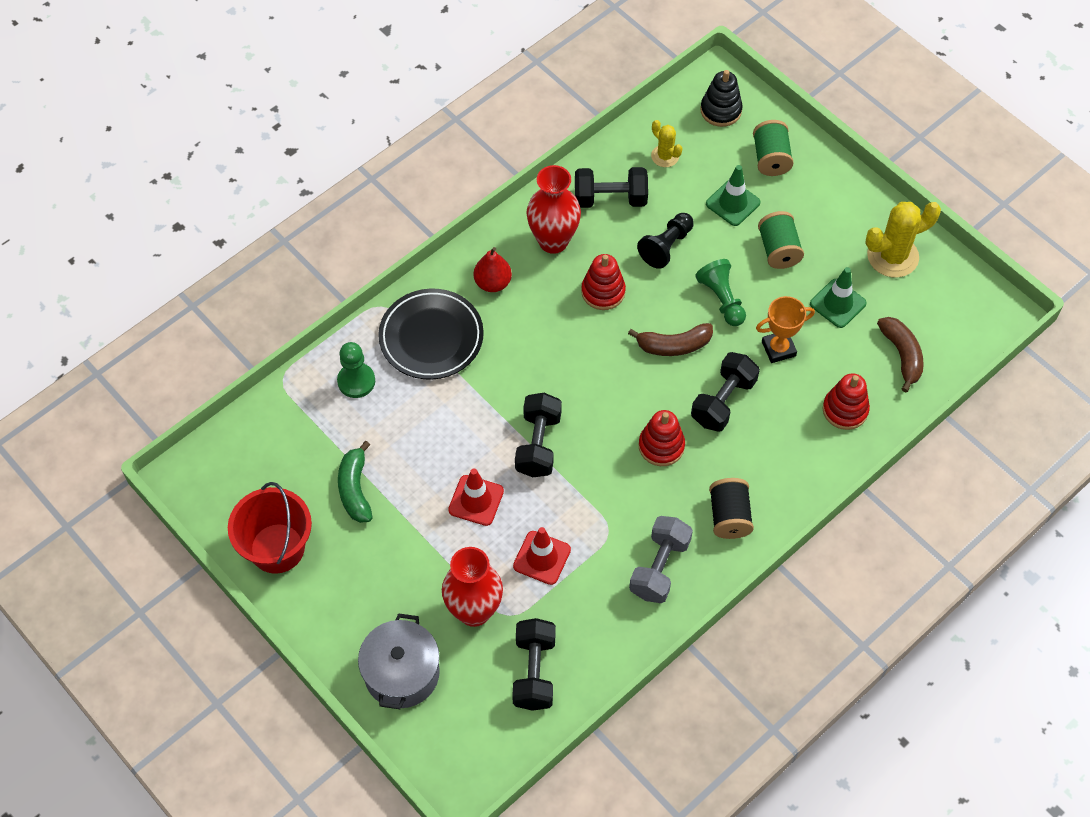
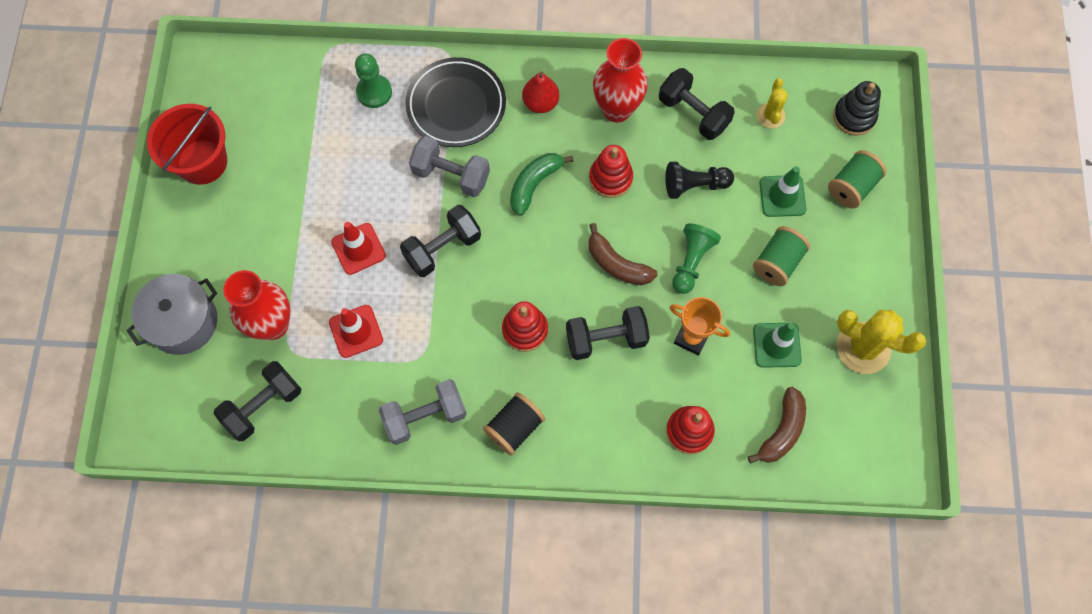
camera: 45 degrees right, 10 degrees up
green banana [338,441,373,523] -> green banana moved to [510,153,573,216]
none -> grey dumbbell [409,136,490,197]

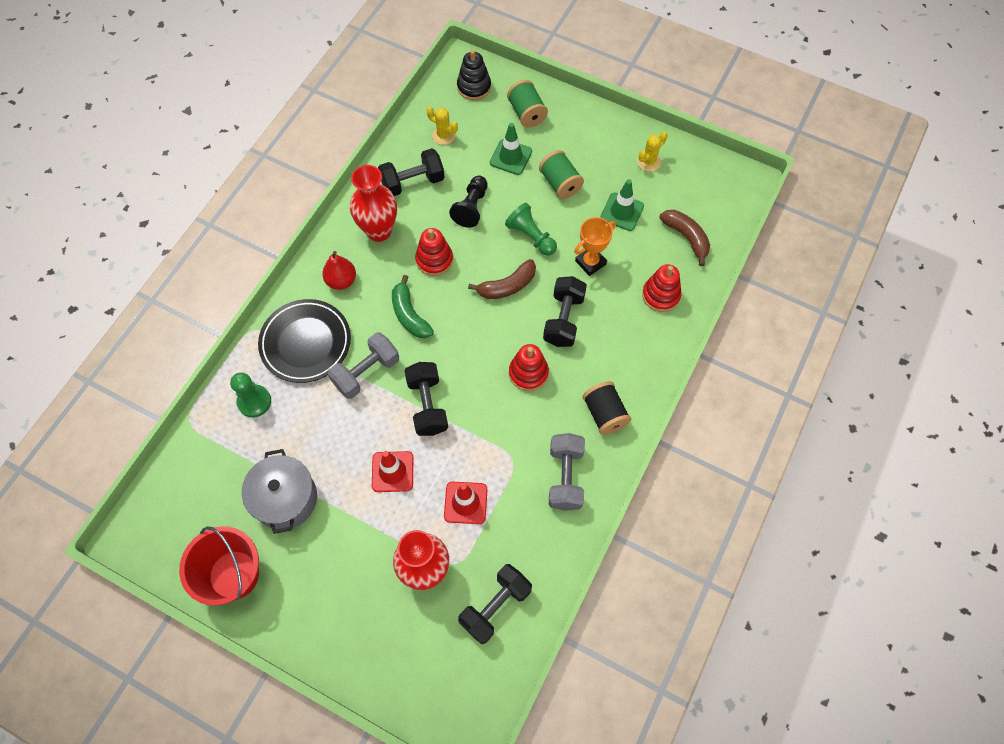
camera: 65 degrees left, 5 degrees down
grey pot [127,274,218,355] -> grey pot moved to [242,449,317,534]
black dumbbell [214,361,301,441] -> black dumbbell turned 60 degrees clockwise [458,564,532,644]
yellow cactus [836,310,926,374] -> yellow cactus [637,132,668,172], size x0.56

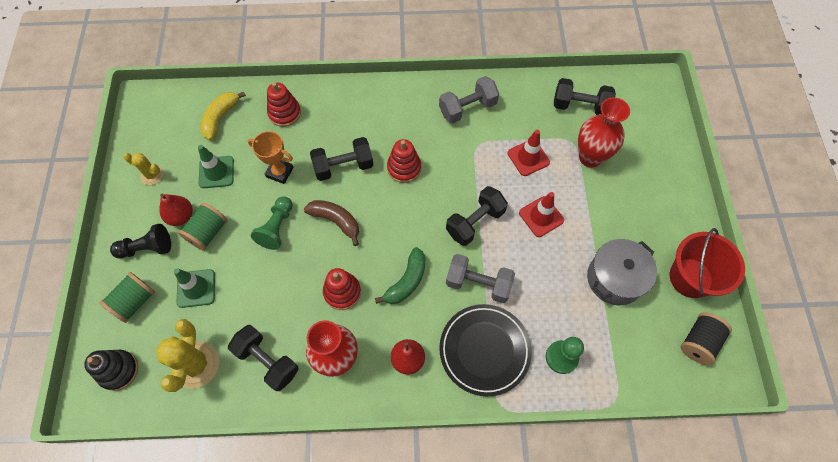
camera: 120 degrees left, 0 degrees up
yellow cactus [427,107,458,145] -> yellow cactus [156,319,219,392], size x1.78
black pawn [449,176,488,228] -> black pawn moved to [110,224,171,258]
black spool [583,381,631,435] -> black spool moved to [681,312,732,365]
brown banana [659,210,710,266] -> yellow banana [200,92,246,140]
none -> red pear [159,194,193,226]

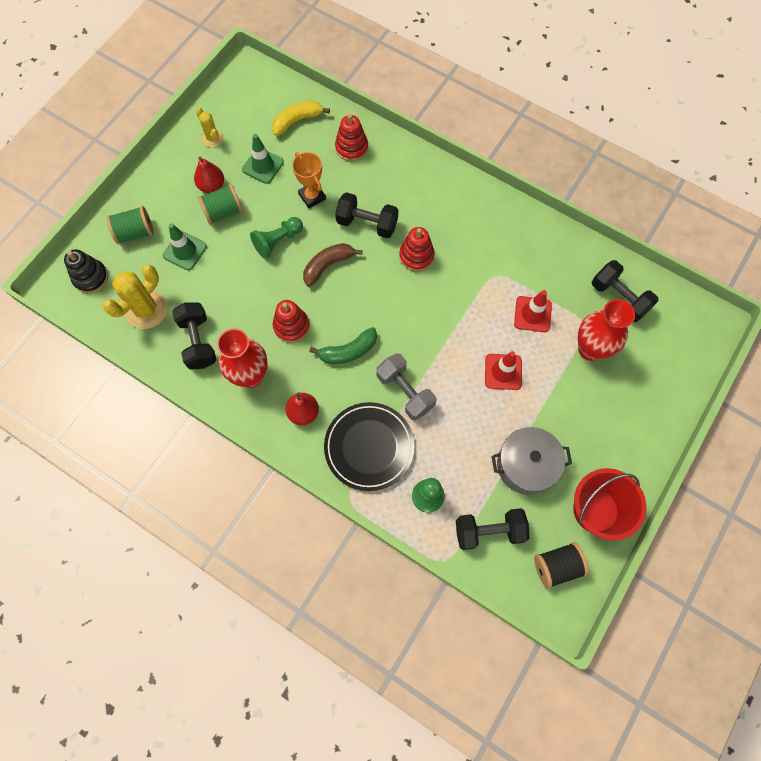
camera: 35 degrees right, 5 degrees up
black pawn [110,224,171,258] -> none
brown banana [304,200,359,246] -> brown banana turned 105 degrees counterclockwise [303,243,362,287]
grey dumbbell [439,76,499,123] -> none
black dumbbell [446,186,508,246] -> black dumbbell moved to [456,508,530,550]

